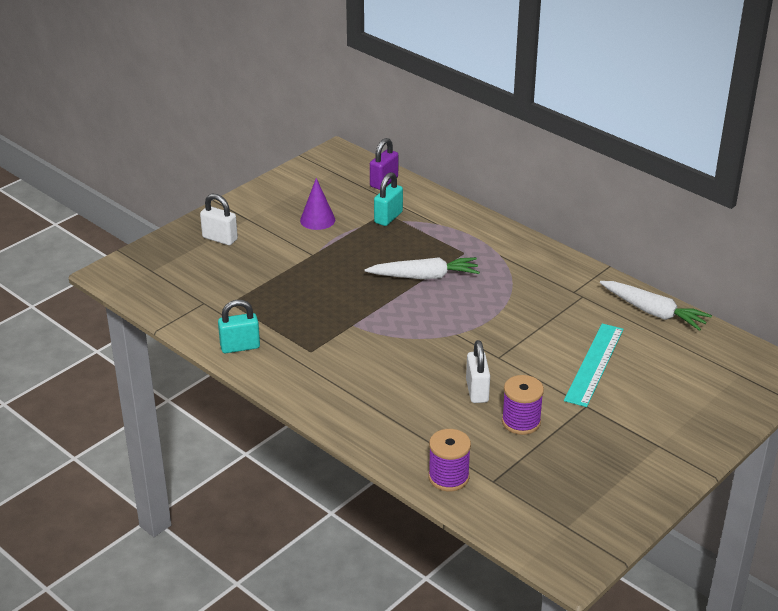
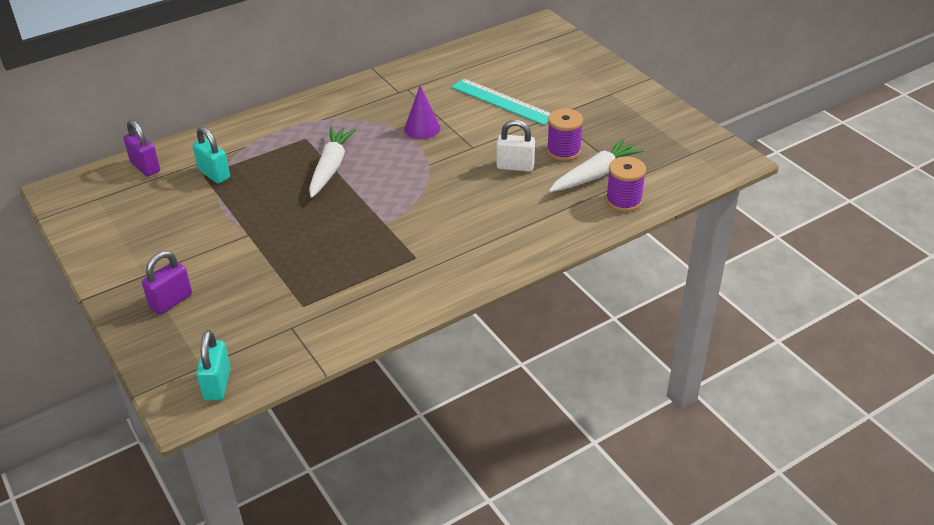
camera: 75 degrees left, 5 degrees up
white padlock [200,194,238,245] -> purple padlock [142,251,192,315]
turquoise padlock [218,300,260,353] -> turquoise padlock moved to [196,330,231,400]
purple cone [300,178,335,230] -> purple cone moved to [404,85,440,139]
white carrot [600,281,712,331] -> white carrot moved to [549,139,644,192]

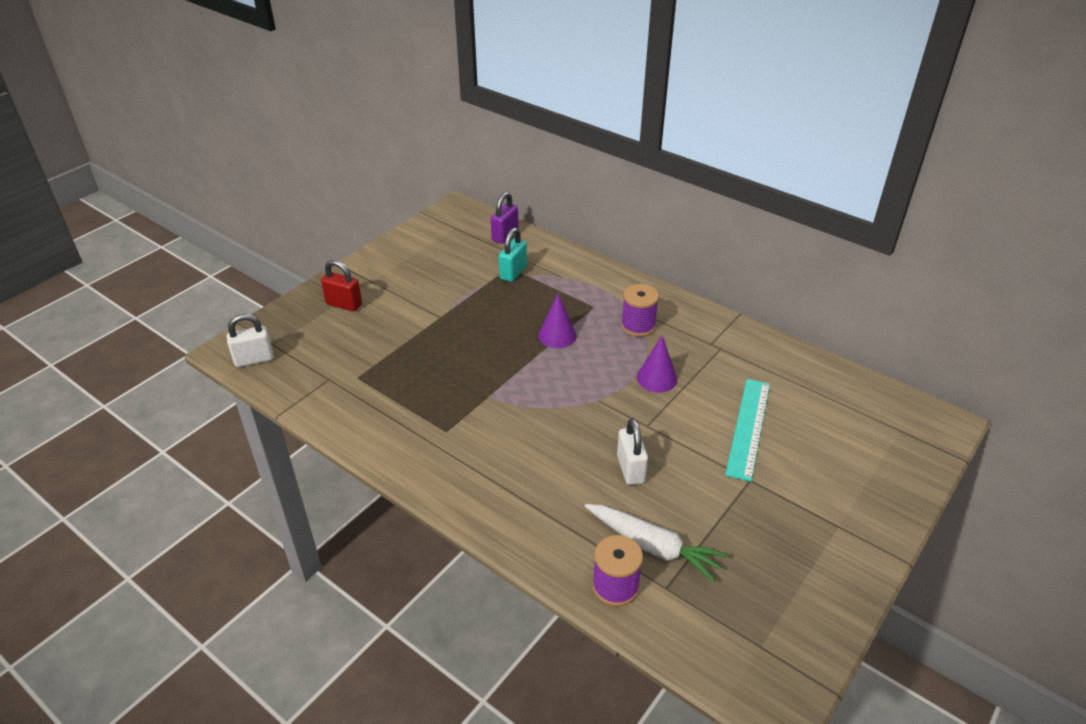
camera: 70 degrees right, 0 degrees up
purple padlock [142,251,192,315] -> red padlock [321,260,362,311]
turquoise padlock [196,330,231,400] -> white padlock [227,314,274,367]
white carrot [309,127,356,198] -> purple cone [538,293,577,348]
purple spool [547,109,583,161] -> purple spool moved to [621,284,659,337]

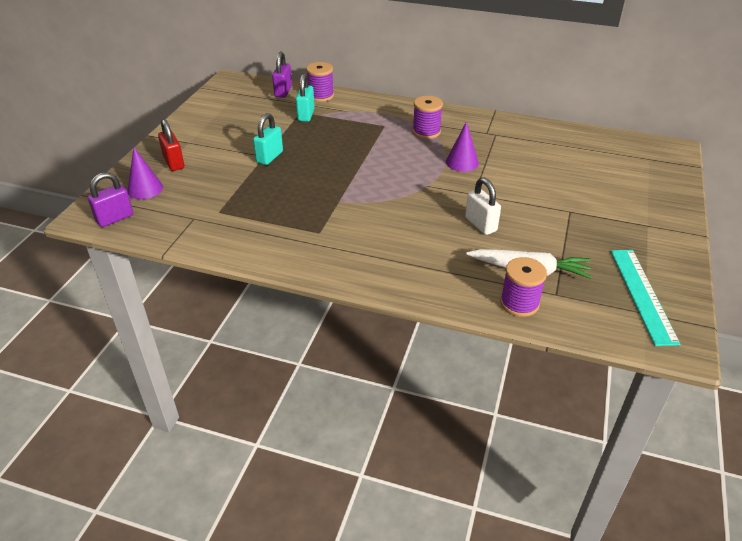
camera: 20 degrees left, 0 degrees up
white padlock [227,314,274,367] -> purple padlock [88,172,133,227]
red padlock [321,260,362,311] -> red padlock turned 60 degrees clockwise [158,119,184,171]
purple cone [538,293,577,348] -> purple cone moved to [127,148,163,199]
turquoise ruler [725,379,770,482] -> turquoise ruler moved to [611,250,681,346]
none -> turquoise padlock [253,113,283,165]
none -> purple spool [306,62,334,102]

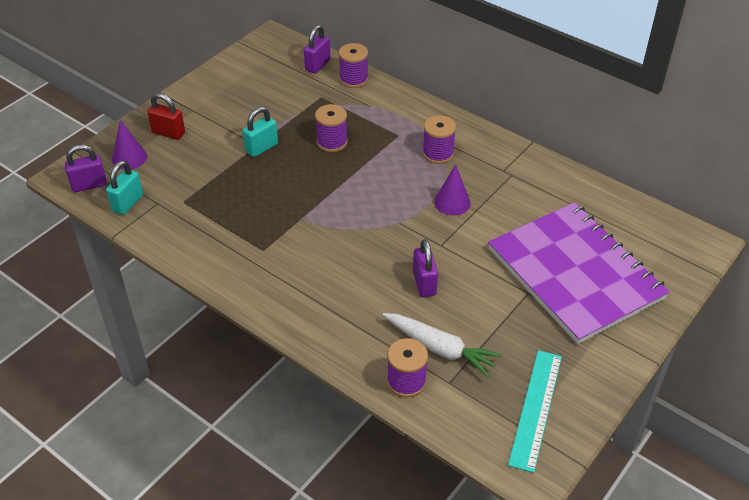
camera: 20 degrees right, 5 degrees up
red padlock [158,119,184,171] -> red padlock turned 60 degrees counterclockwise [147,93,185,140]
turquoise padlock [296,73,315,122] -> turquoise padlock moved to [106,160,143,215]
white padlock [465,178,501,235] -> purple padlock [413,239,438,297]
none -> purple spool [315,104,348,152]
none -> purple notebook [488,202,670,344]

